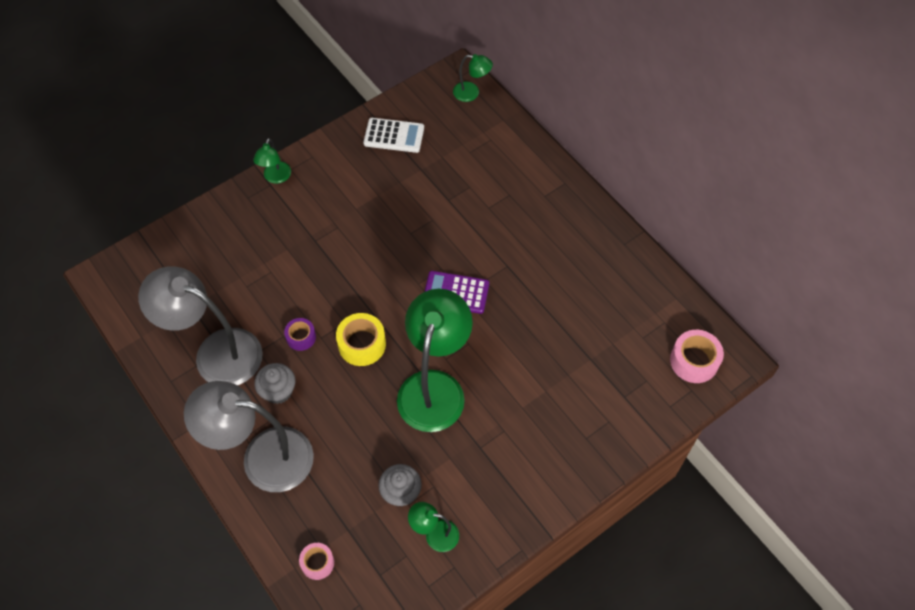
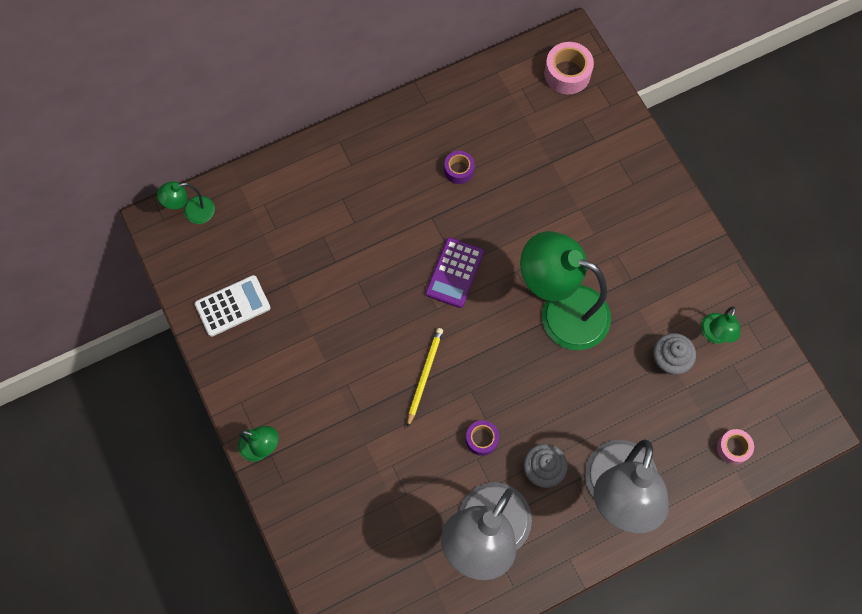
camera: 80 degrees left, 10 degrees up
yellow tape [336,313,386,366] -> none
white calculator [363,118,424,153] -> white calculator turned 45 degrees clockwise [195,275,271,337]
green lamp [453,54,493,102] -> green lamp turned 135 degrees counterclockwise [157,181,215,224]
none -> yellow pencil [407,328,443,428]
none -> purple tape [444,151,475,184]

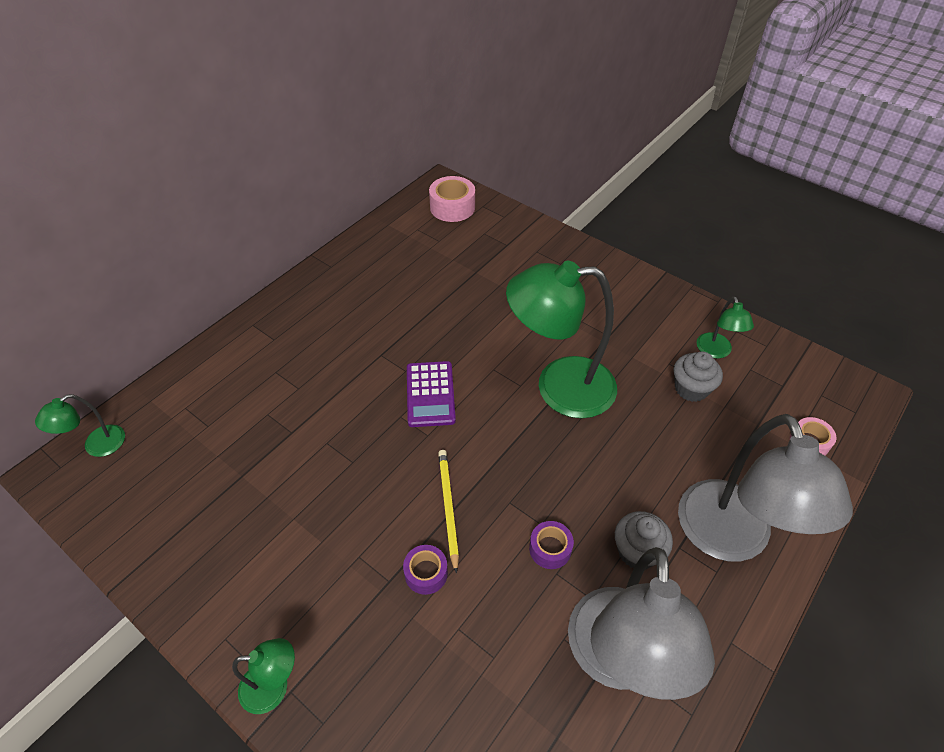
camera: 25 degrees left, 20 degrees down
white calculator [195,275,271,337] -> none
purple tape [444,151,475,184] -> purple tape moved to [403,545,448,595]

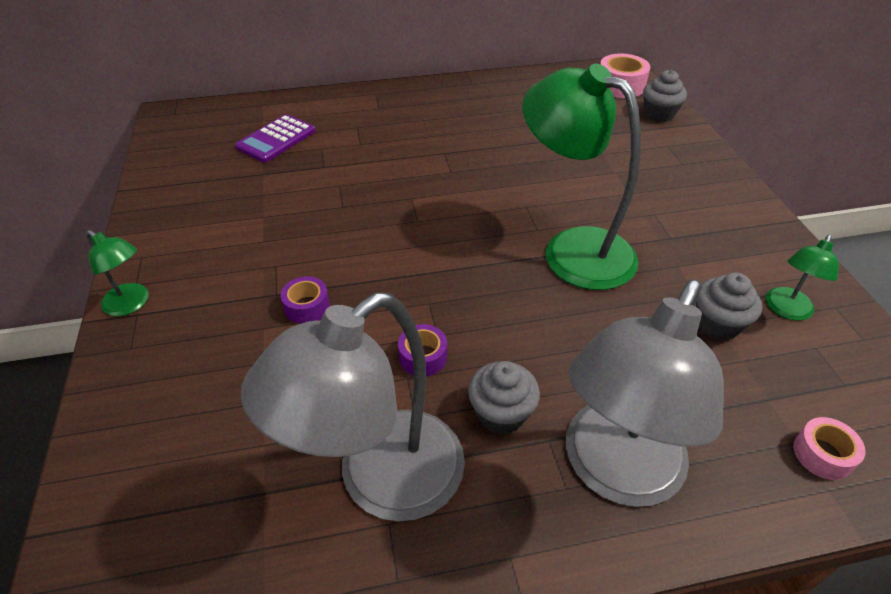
camera: 40 degrees right, 5 degrees down
green lamp [35,394,125,457] -> none
purple calculator [407,361,456,427] -> purple calculator moved to [235,114,316,163]
yellow pencil [438,450,459,574] -> none
none -> grey cupcake [643,70,687,122]

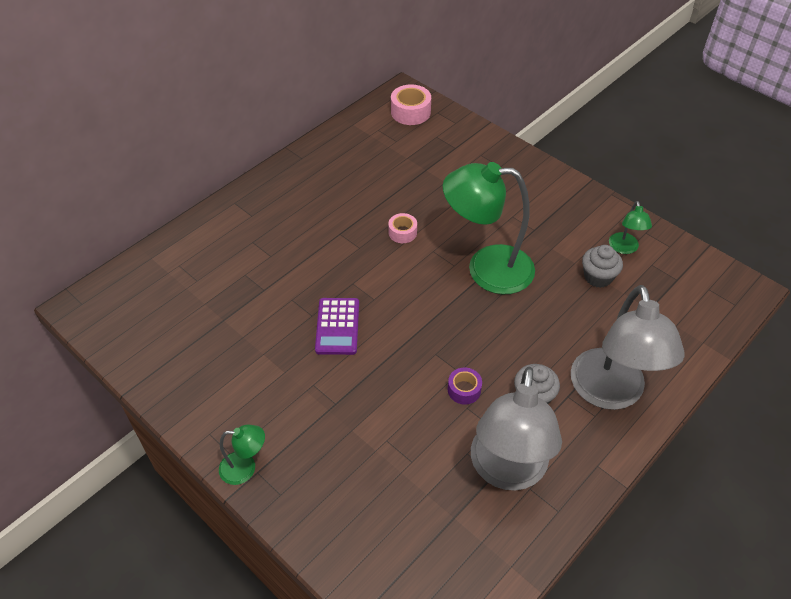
camera: 35 degrees left, 5 degrees up
purple calculator [235,114,316,163] -> purple calculator moved to [315,298,359,355]
purple tape [281,277,330,324] -> none
grey cupcake [643,70,687,122] -> none
pink tape [793,417,866,480] -> pink tape moved to [388,213,417,243]

